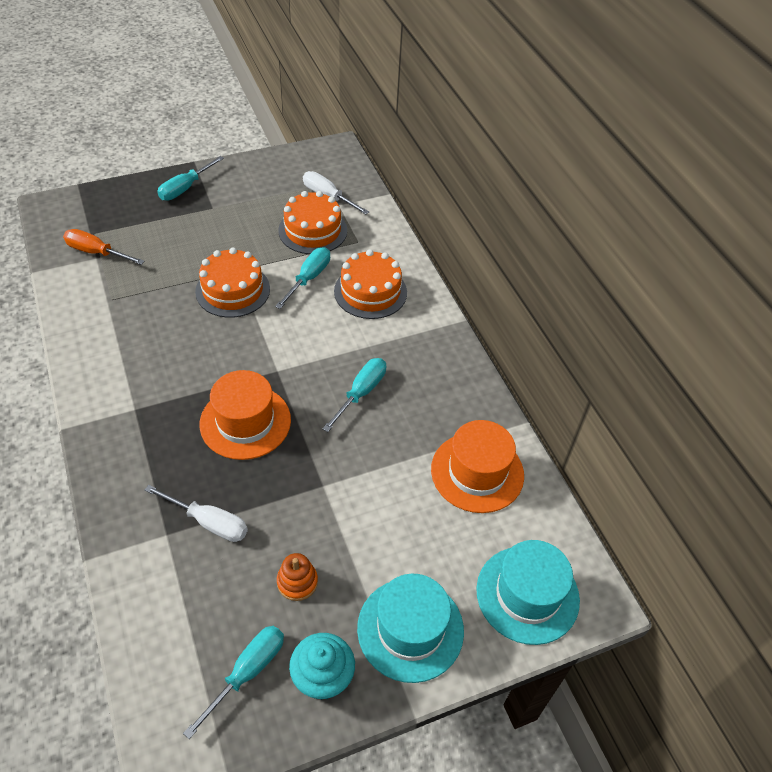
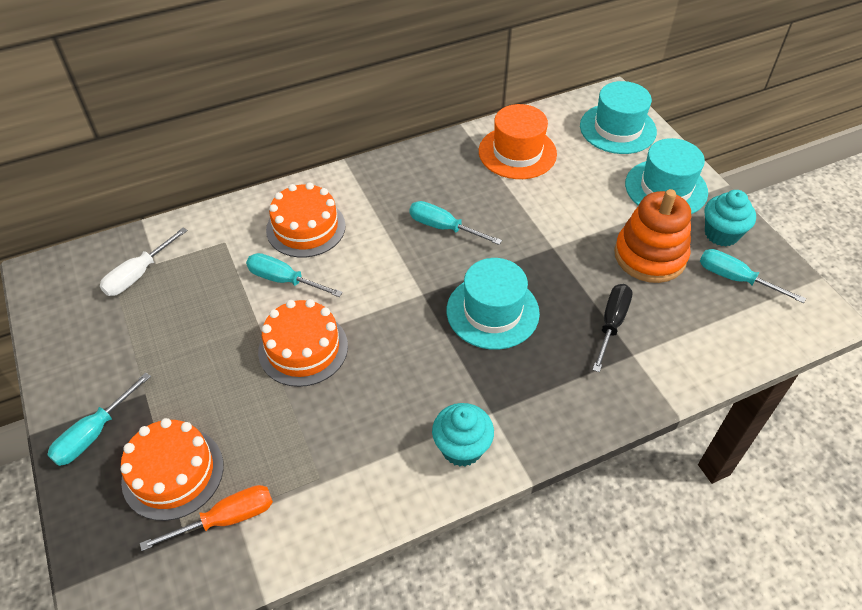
camera: 90 degrees left, 0 degrees up
orange screwdriver [63,229,145,265] -> orange screwdriver turned 135 degrees counterclockwise [140,485,273,551]
white screwdriver [144,485,248,542] -> black screwdriver [592,284,632,372]
turquoise screwdriver [157,156,224,201] -> turquoise screwdriver turned 90 degrees clockwise [47,373,151,466]
orange hat [200,370,291,460] -> turquoise hat [447,258,540,350]
orange stacking toy [277,553,318,601] -> orange stacking toy [614,189,691,283], size x2.08
orange cake [278,191,347,254] -> orange cake moved to [121,418,224,521]
none -> turquoise cupcake [432,403,494,467]

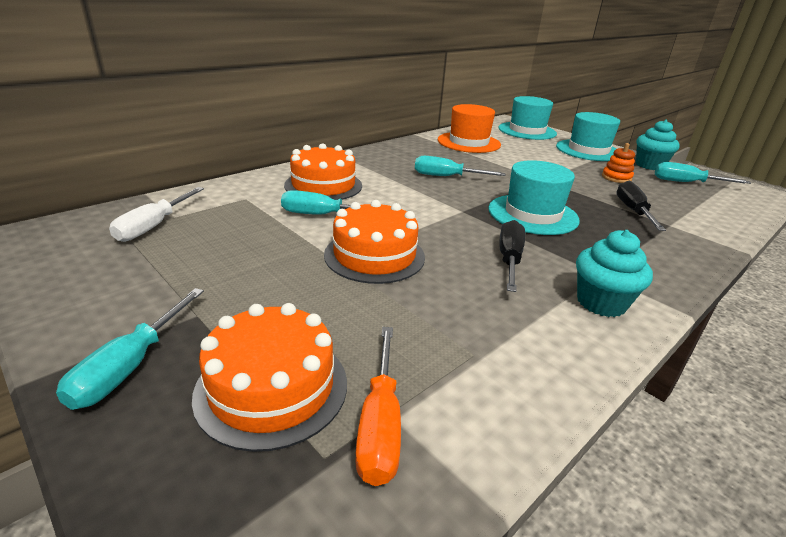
camera: 20 degrees left, 20 degrees down
orange screwdriver [140,485,273,551] -> orange screwdriver turned 135 degrees clockwise [355,327,401,486]
orange stacking toy [614,189,691,283] -> orange stacking toy [602,143,635,183], size x0.48
none -> black screwdriver [499,220,525,292]

